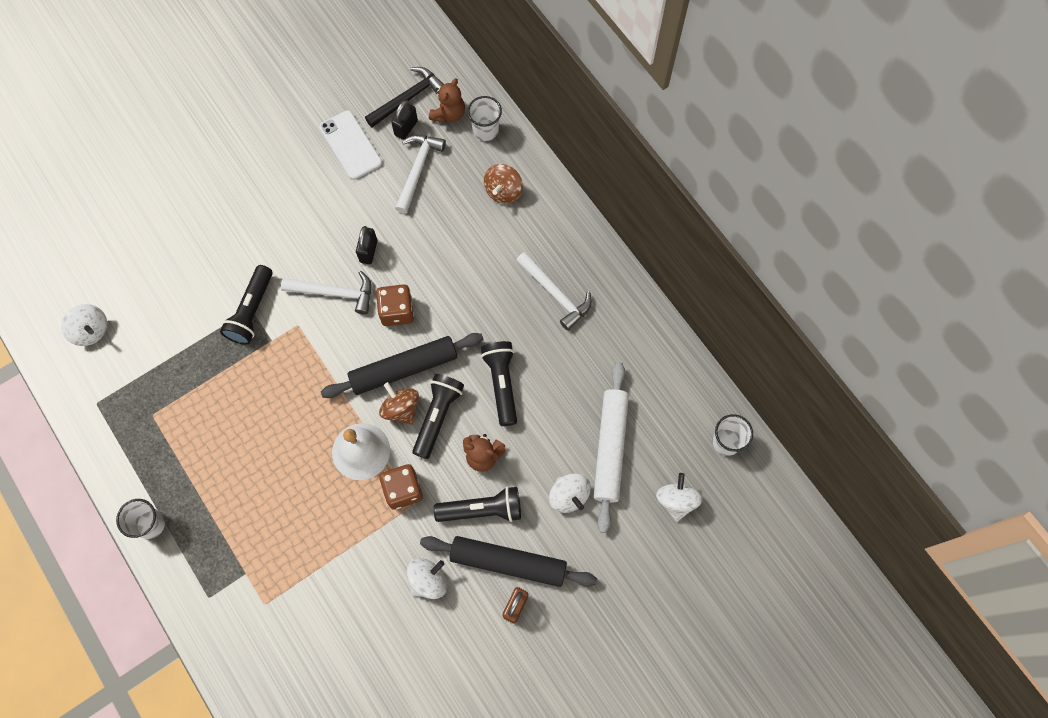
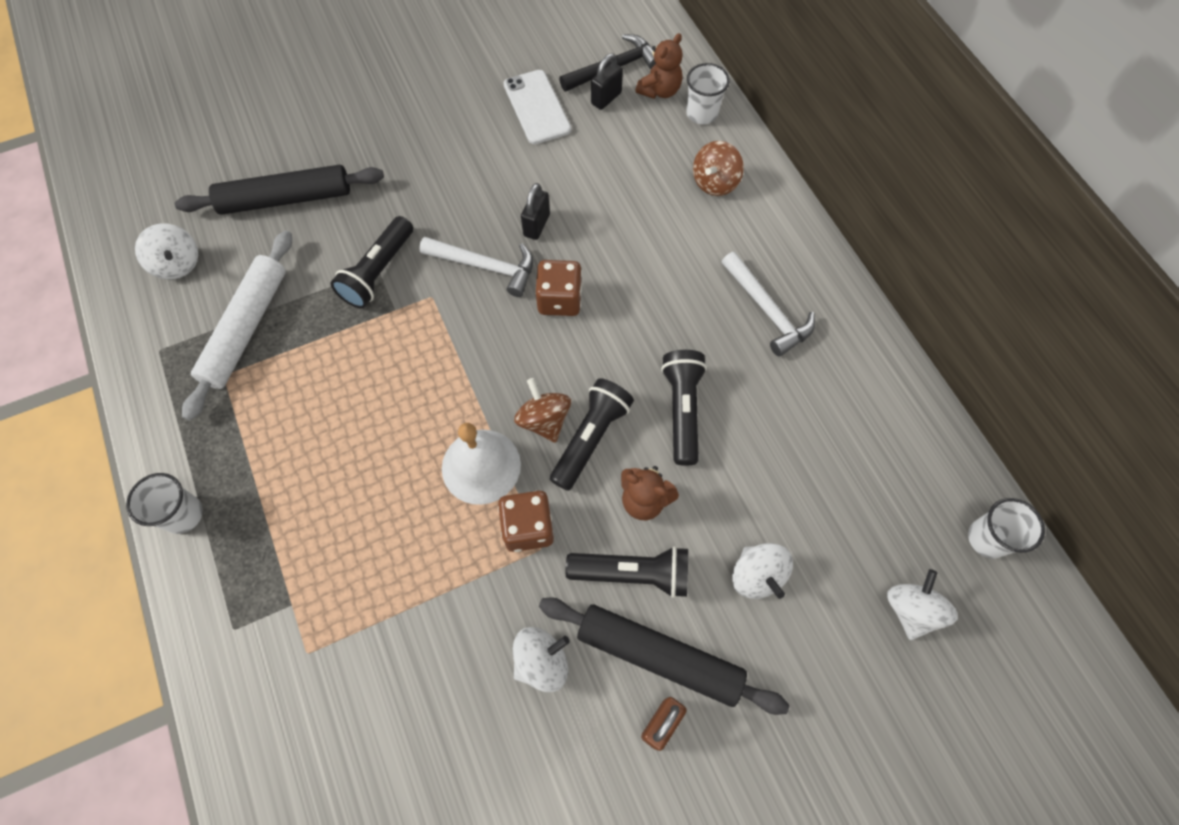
camera: 10 degrees right, 5 degrees down
black rolling pin [321,333,483,398] -> black rolling pin moved to [175,165,384,215]
white hammer [395,135,446,214] -> none
white rolling pin [593,362,629,533] -> white rolling pin moved to [182,230,292,420]

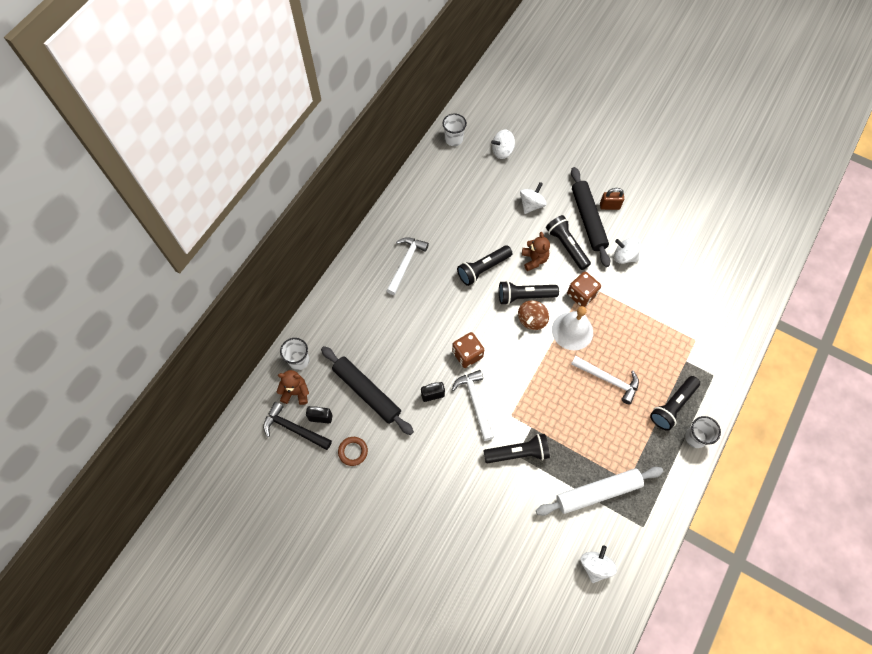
camera: 125 degrees left, 0 degrees up
black rolling pin [175,165,384,215] -> black rolling pin moved to [321,346,414,435]
white phone [504,70,571,144] -> brown ring [338,437,368,466]
brown spinning top [693,141,744,196] -> none
none -> white hammer [571,355,639,405]
none -> black flashlight [650,376,700,431]

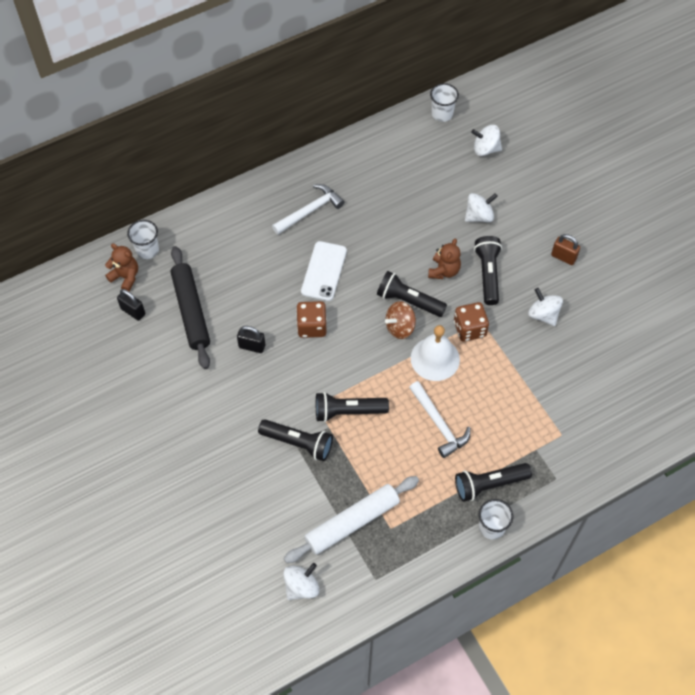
camera: 30 degrees right, 5 degrees down
black hammer [263,402,332,450] -> none
brown ring [338,437,368,466] -> none
white hammer [452,370,494,441] -> none
black flashlight [457,245,513,286] -> black flashlight moved to [316,392,389,422]
white rolling pin [536,467,664,516] -> white rolling pin turned 45 degrees counterclockwise [284,476,419,563]
black rolling pin [571,167,610,267] -> none
none -> white phone [301,241,347,301]

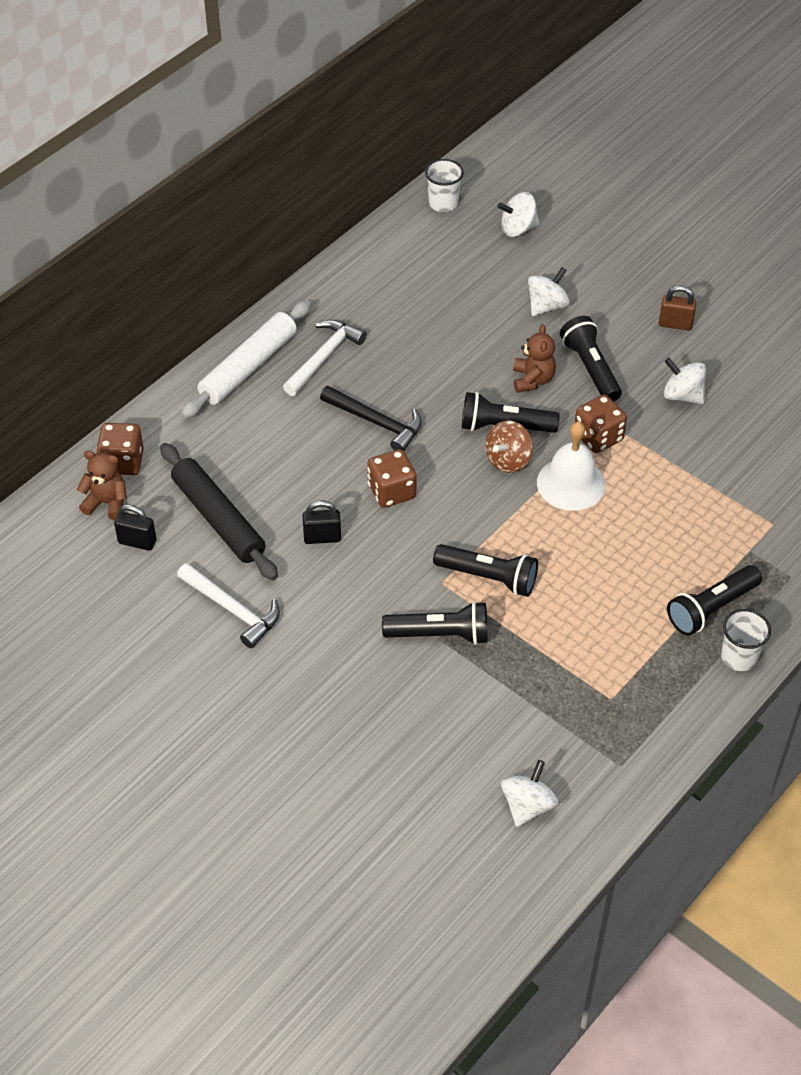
camera: 20 degrees left, 10 degrees down
white cup [127,220,159,259] -> brown dice [96,423,144,475]
white rolling pin [284,476,419,563] -> white rolling pin moved to [181,300,311,419]
white phone [301,241,347,301] -> black hammer [320,386,422,451]
black flashlight [316,392,389,422] -> black flashlight turned 135 degrees counterclockwise [433,544,538,597]
white hammer [409,381,471,458] -> white hammer moved to [177,563,280,648]

